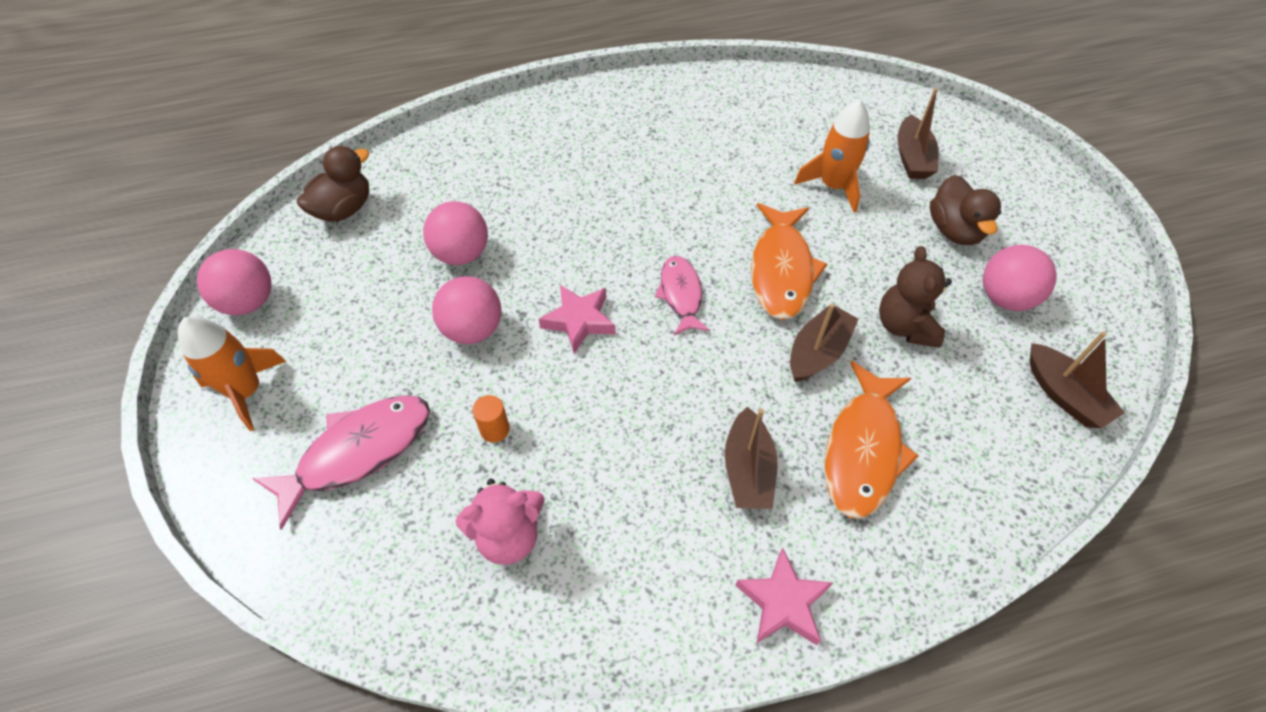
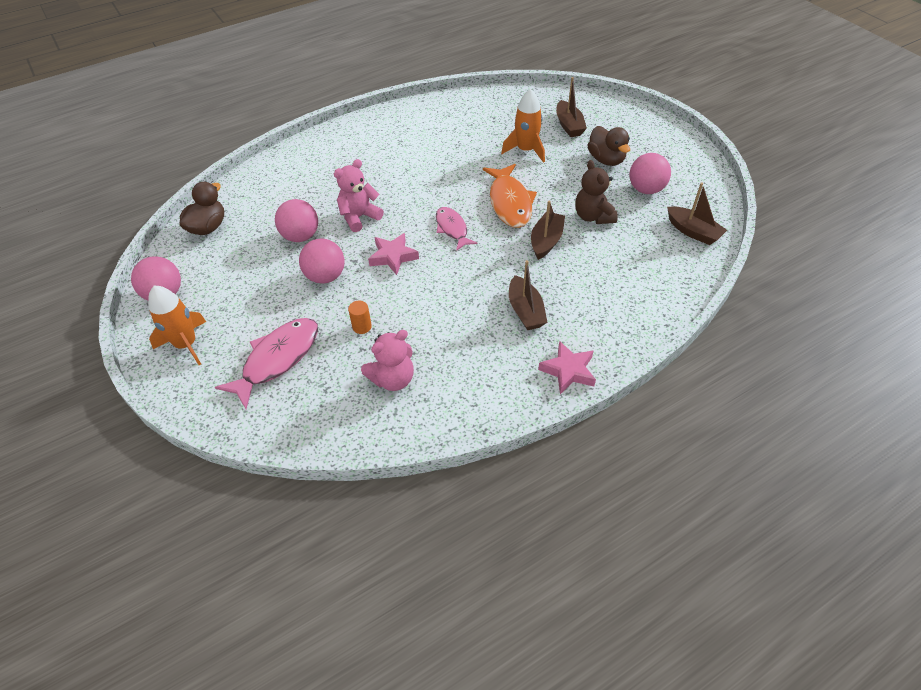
camera: 15 degrees left, 5 degrees down
orange fish [824,361,919,519] -> none
none -> pink teddy bear [334,159,384,232]

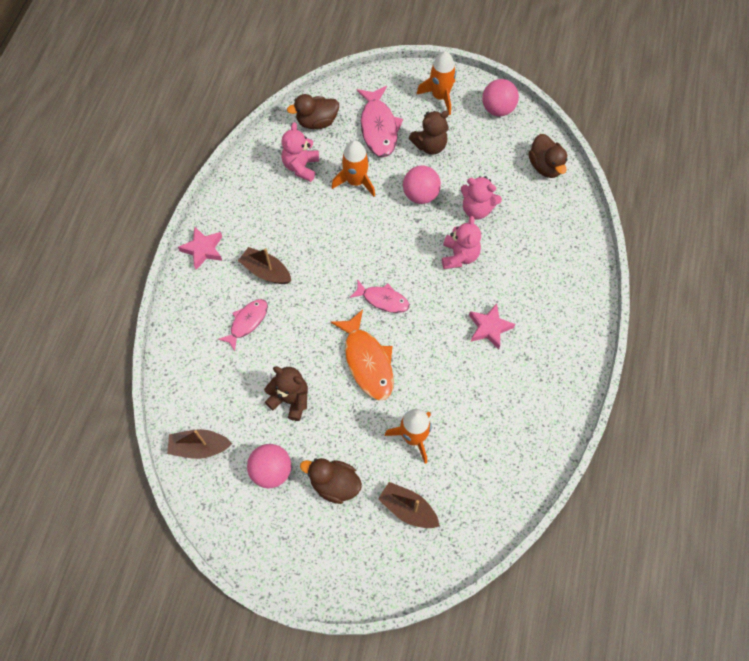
camera: 135 degrees right, 15 degrees up
pink ball [275,199,318,242] -> pink teddy bear [461,176,502,220]
orange cylinder [348,301,372,334] -> orange rocket [332,140,375,197]
pink star [368,233,419,275] -> pink star moved to [469,303,515,350]
orange fish [483,164,537,228] -> orange fish turned 150 degrees counterclockwise [331,309,394,400]
brown boat [531,200,565,260] -> none
none -> pink fish [218,299,268,351]
none -> brown duck [287,94,339,129]
none -> brown teddy bear [409,111,449,155]

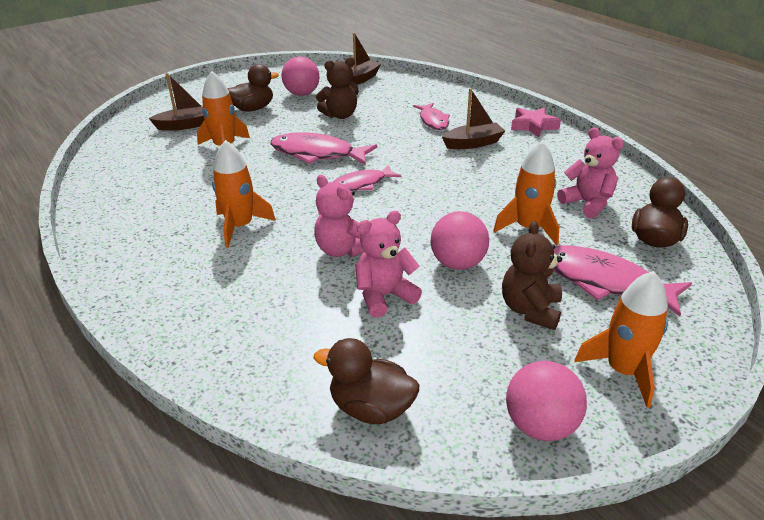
camera: 130 degrees right, 30 degrees down
orange fish [331,309,394,400] -> pink fish [270,132,377,165]
pink star [469,303,515,350] -> orange rocket [212,140,276,248]

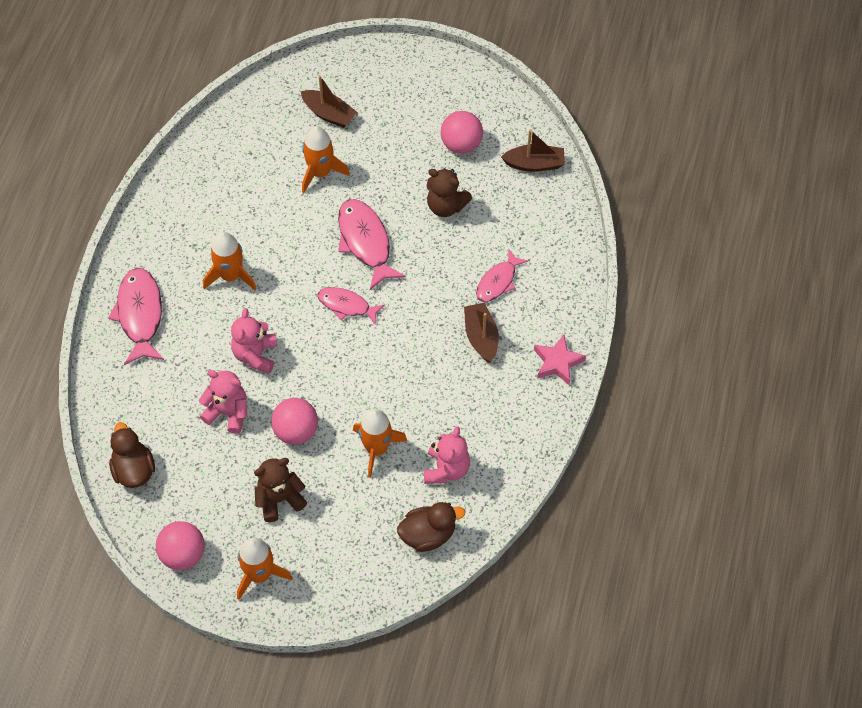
camera: 50 degrees right, 25 degrees up
brown duck [227,64,279,112] -> none
brown boat [442,88,505,149] -> brown boat turned 135 degrees counterclockwise [464,303,499,363]
pink fish [553,245,692,316] -> pink fish moved to [108,268,164,365]

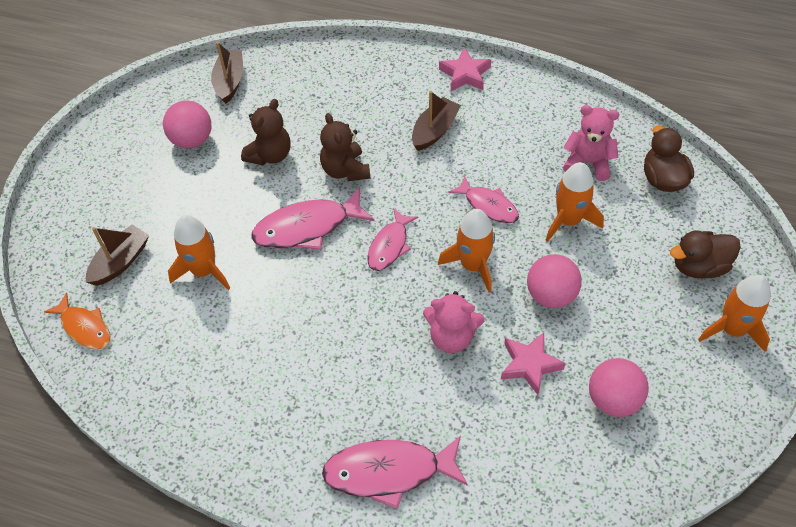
camera: 85 degrees left, 5 degrees down
brown duck [109,422,155,488] -> brown duck moved to [670,230,741,279]
pink ball [156,521,205,570] -> pink ball moved to [589,358,649,417]
pink teddy bear [199,370,247,434] -> pink star [501,332,566,395]
orange rocket [203,232,257,290] -> orange rocket moved to [438,209,495,293]
brown teddy bear [254,458,307,522] -> brown teddy bear moved to [320,113,370,181]
brown boat [464,303,499,363] -> brown boat turned 135 degrees clockwise [412,91,461,151]
pink fish [476,248,528,302] -> pink fish moved to [448,176,519,223]
none -> orange fish [44,292,110,350]

